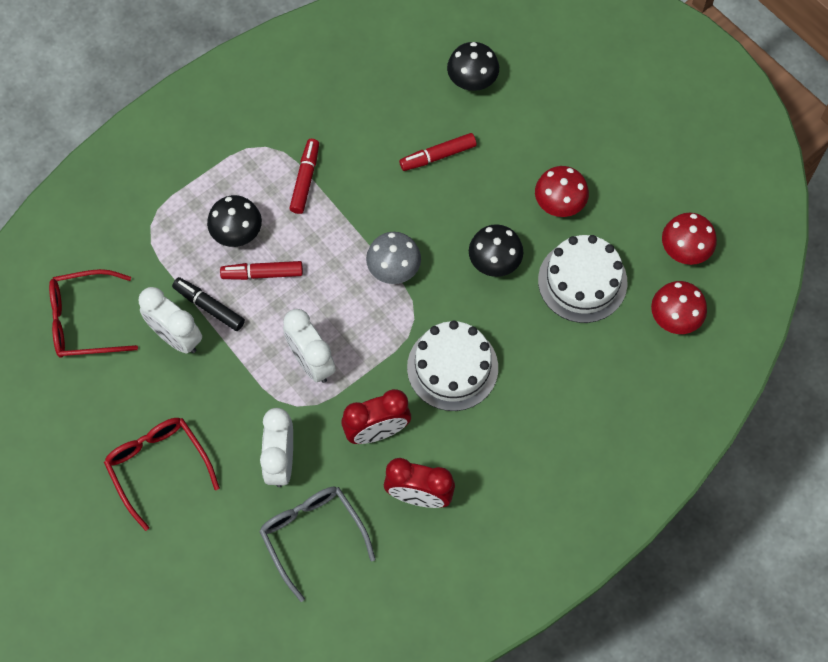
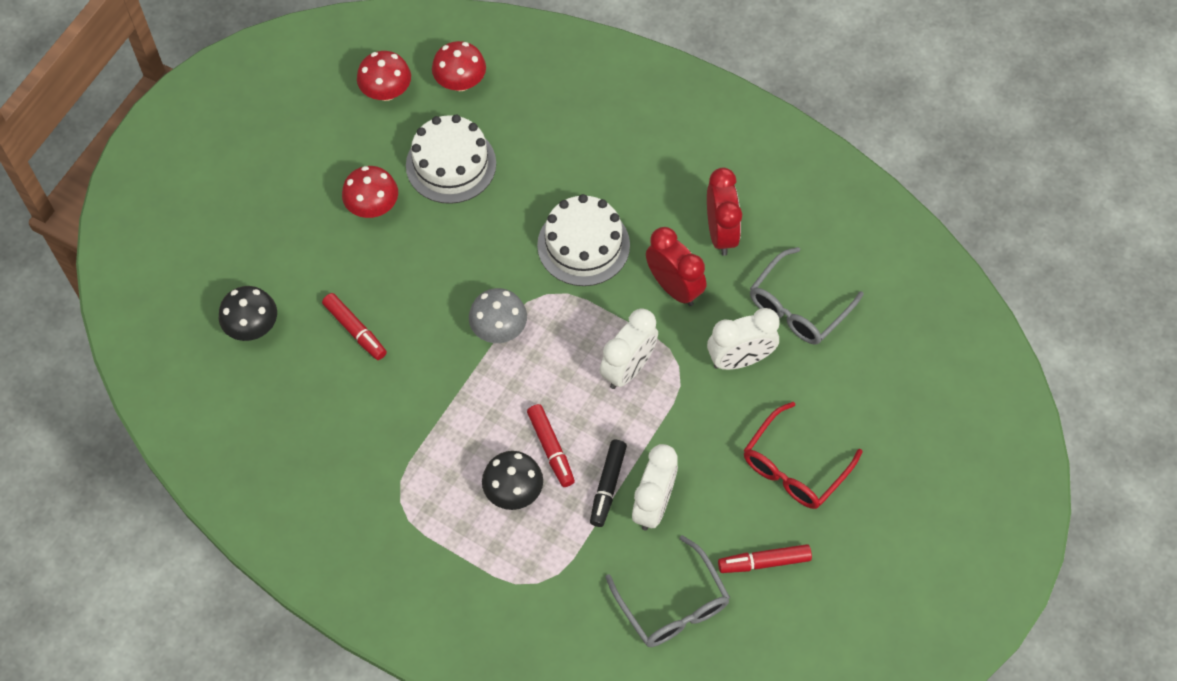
camera: 110 degrees left, 5 degrees down
red glasses [49,269,138,358] -> grey glasses [605,535,730,647]
red marker [289,139,319,214] -> red marker moved to [718,544,812,573]
black mushroom [469,224,523,277] -> none

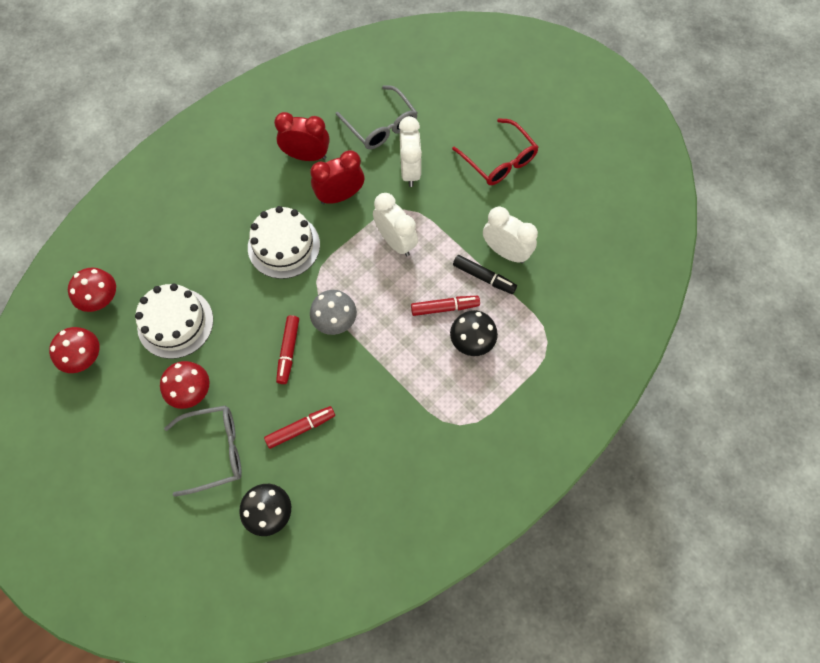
camera: 75 degrees left, 5 degrees up
grey glasses [605,535,730,647] -> grey glasses moved to [164,405,242,497]
red marker [718,544,812,573] -> red marker moved to [276,315,299,384]

